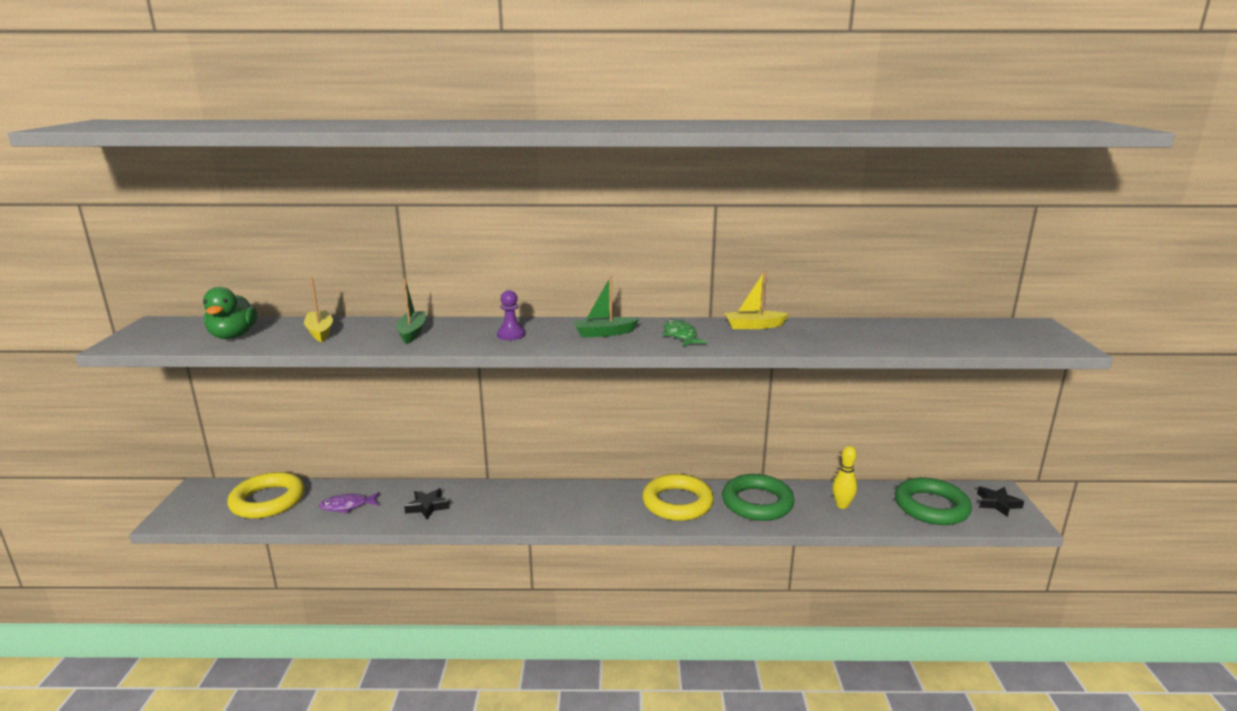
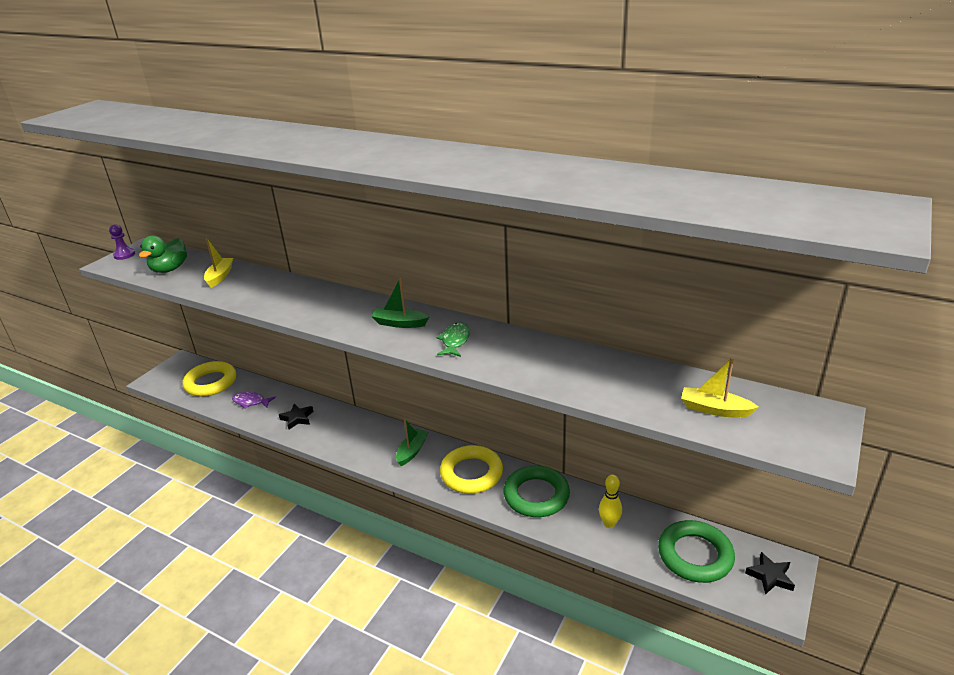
camera: 30 degrees right, 10 degrees up
green boat [396,278,426,344] -> green boat moved to [396,419,428,466]
purple pawn [497,290,525,340] -> purple pawn moved to [109,224,135,260]
yellow boat [724,271,789,329] -> yellow boat moved to [681,358,759,418]

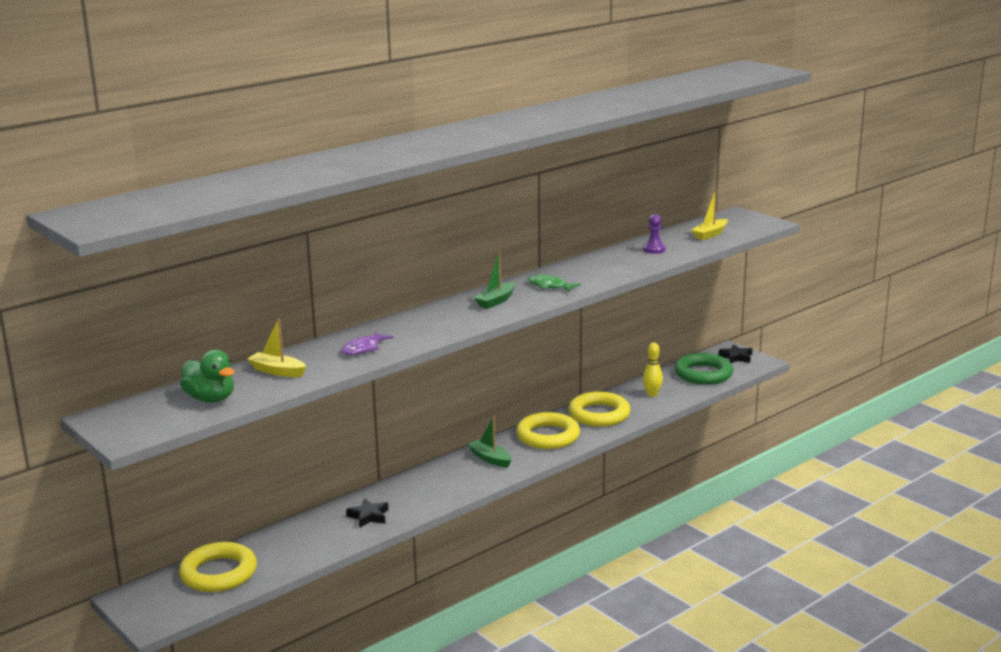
camera: 70 degrees left, 10 degrees down
purple pawn [109,224,135,260] -> purple pawn moved to [643,214,666,254]
purple fish [232,392,276,409] -> purple fish moved to [341,331,393,355]
green ring [504,465,570,517] -> yellow ring [568,392,631,427]

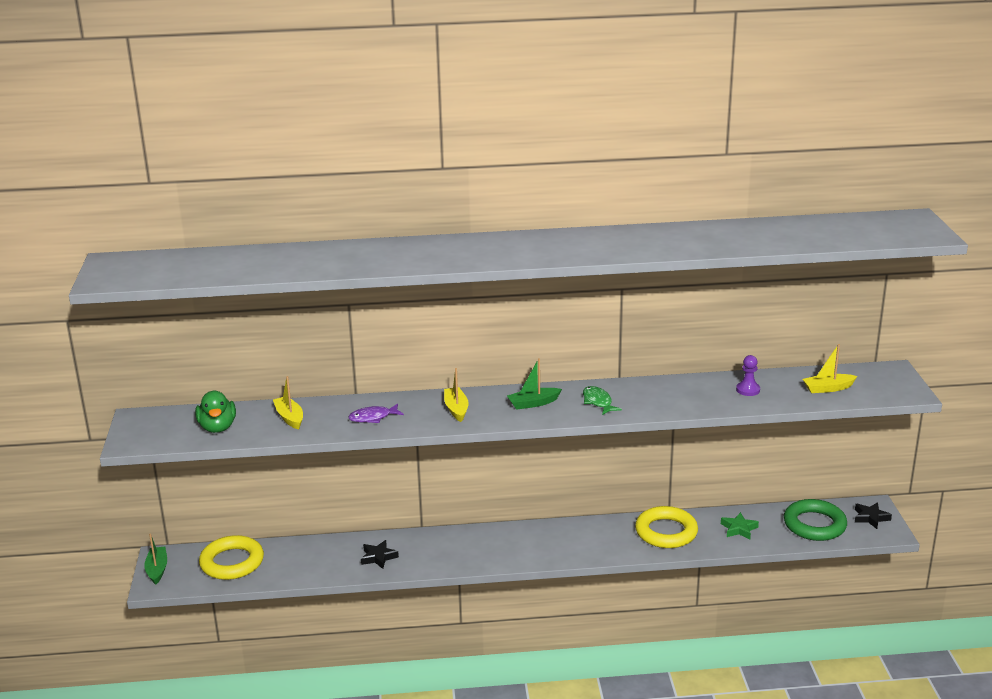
camera: 35 degrees right, 5 degrees up
green boat [468,416,512,468] -> green boat moved to [144,534,167,585]
yellow ring [516,412,580,449] -> none
yellow bowling pin [643,343,663,397] -> green star [721,512,759,539]
none -> yellow boat [444,368,469,422]

